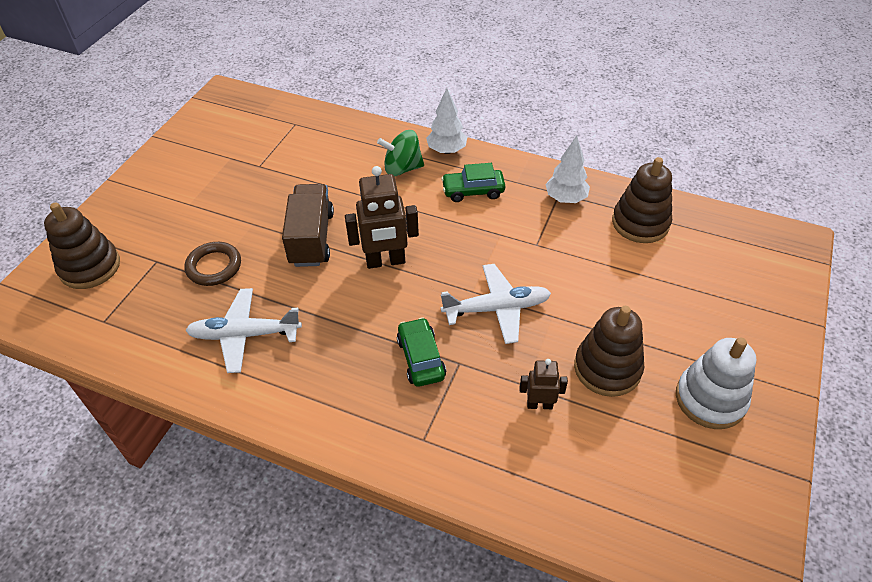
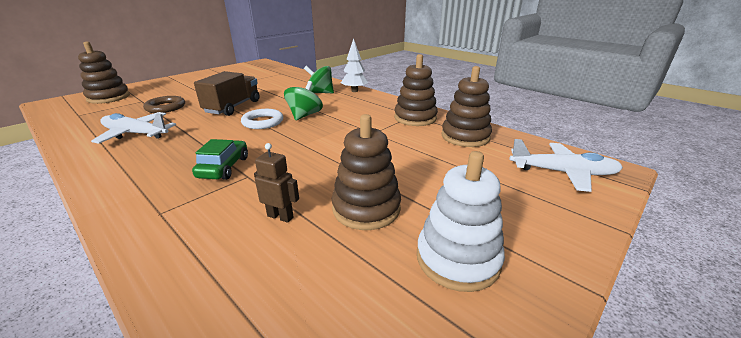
camera: 20 degrees right, 20 degrees down
brown robot [345,166,419,269] -> white ring [241,109,283,129]
green car [441,163,505,202] -> none
white plane [441,264,551,344] -> white plane moved to [510,139,623,192]
white tree [545,136,590,203] -> brown stacking toy [394,54,438,126]
none -> green spinning top [284,81,323,120]

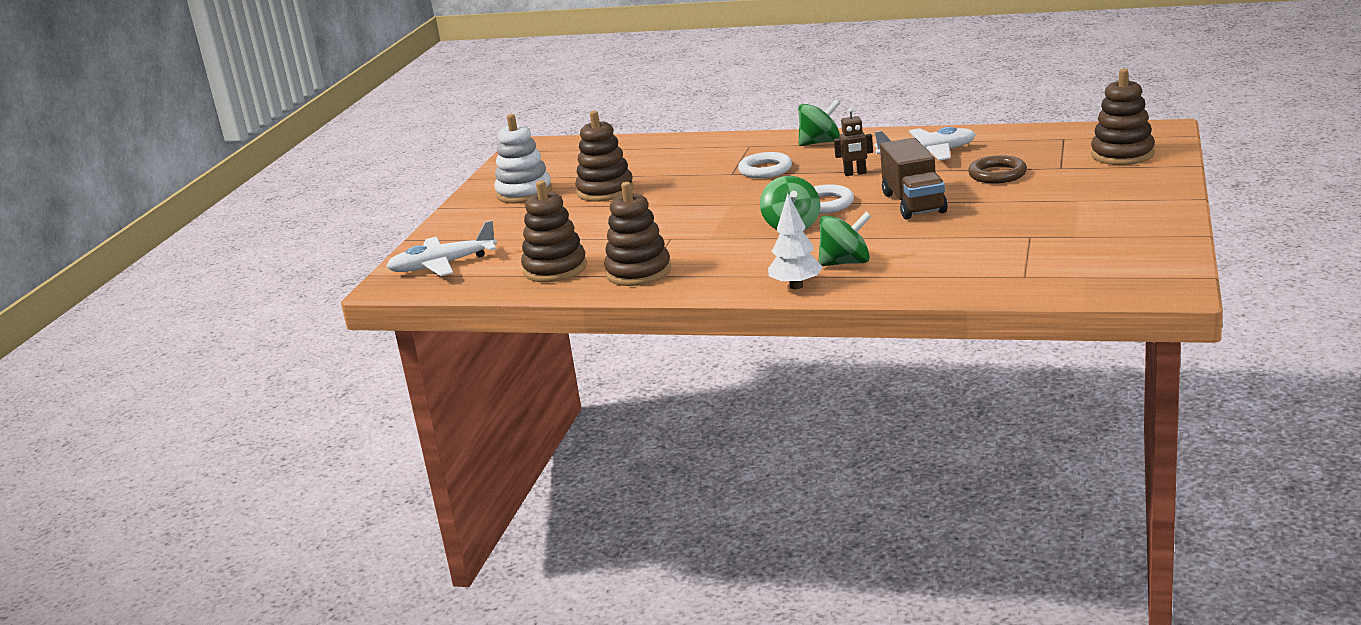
camera: 155 degrees right, 5 degrees down
green car [192,139,248,180] -> white ring [738,152,792,178]
brown robot [254,143,299,223] -> brown robot moved to [834,108,873,176]
none -> green spinning top [798,99,840,146]

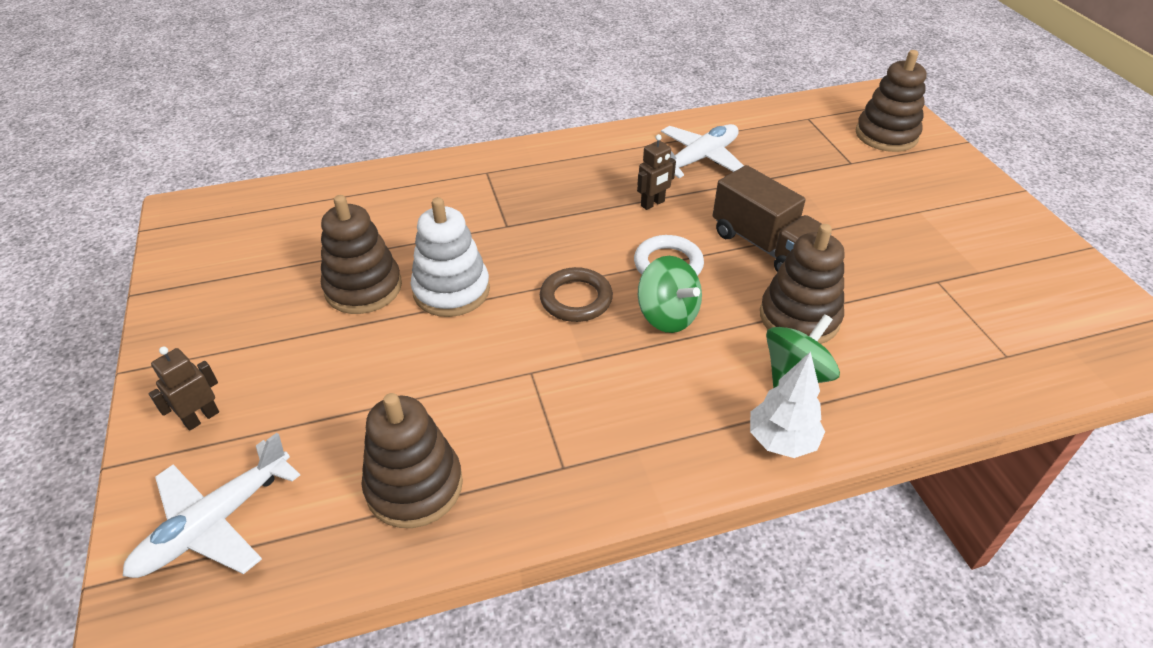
camera: 35 degrees left, 20 degrees up
white stacking toy [494,114,552,204] -> white stacking toy moved to [410,197,490,317]
brown stacking toy [604,182,671,286] -> brown stacking toy moved to [760,224,844,344]
white ring [738,152,792,178] -> none
green spinning top [798,99,840,146] -> none
brown ring [968,155,1027,184] -> brown ring moved to [540,267,613,322]
none -> brown robot [149,347,219,431]

